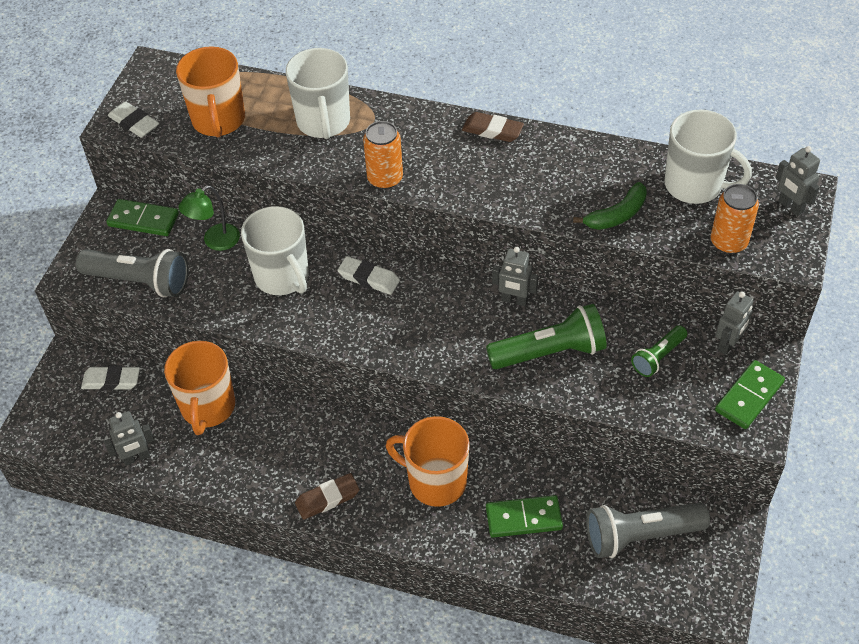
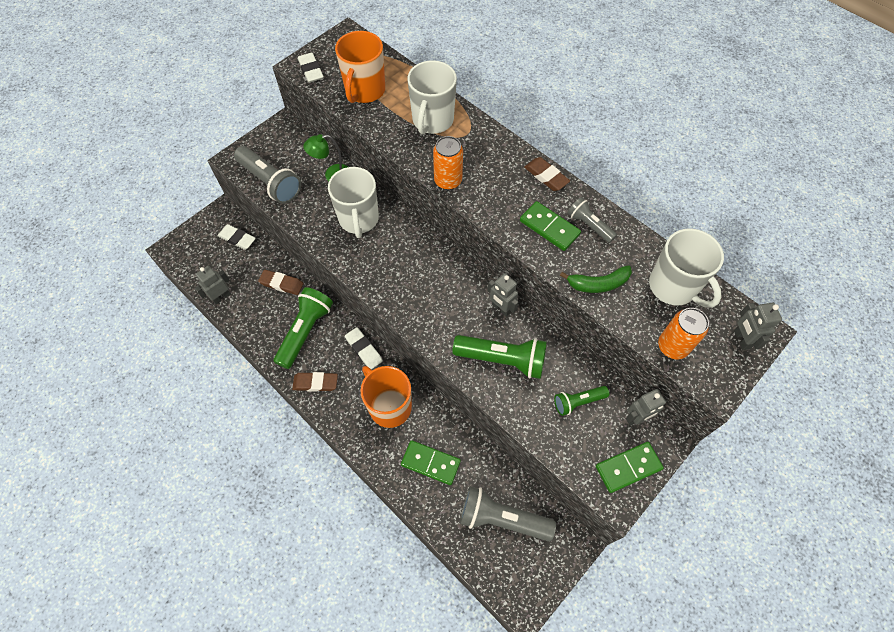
camera: 25 degrees right, 10 degrees up
grey robot [104,411,154,466] -> grey robot turned 135 degrees clockwise [195,266,231,304]
green domino [106,199,179,236] -> green domino moved to [520,201,581,251]
orange mug [164,341,235,435] -> brown eraser [258,270,304,295]
white eraser [338,256,400,295] -> white eraser moved to [345,327,383,369]
none -> green flashlight [274,287,333,369]
none -> grey flashlight [567,197,617,243]

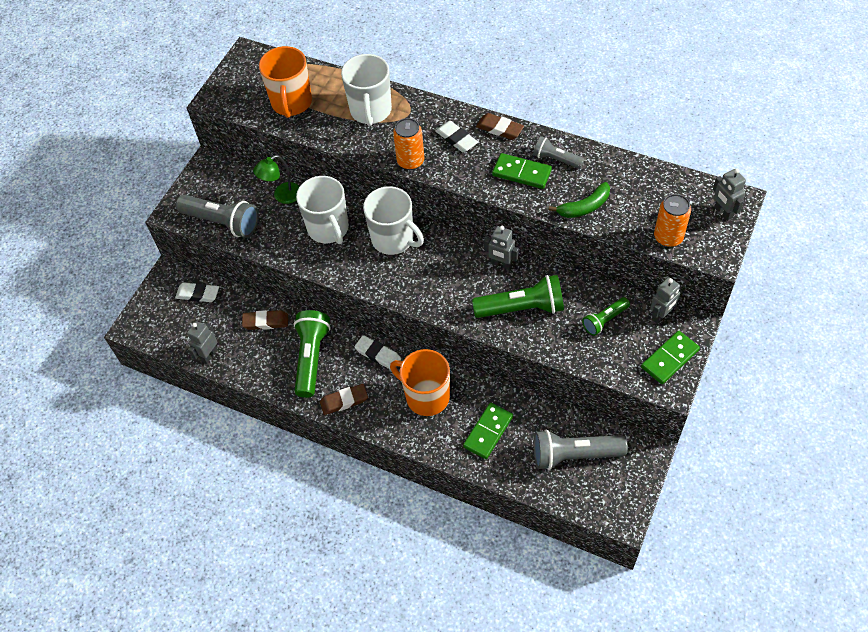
camera: 15 degrees left, 5 degrees down
white eraser [298,53,324,83] -> white eraser moved to [436,121,478,152]
green domino [401,440,461,485] -> green domino turned 60 degrees counterclockwise [463,403,513,459]
white mug [649,228,724,308] -> white mug moved to [363,186,424,255]

